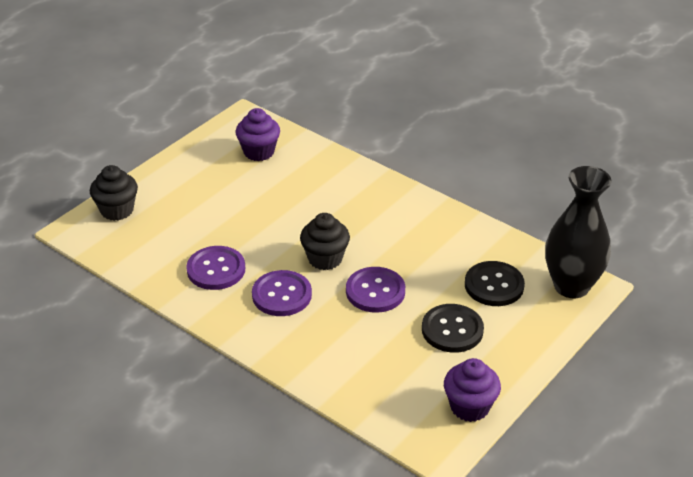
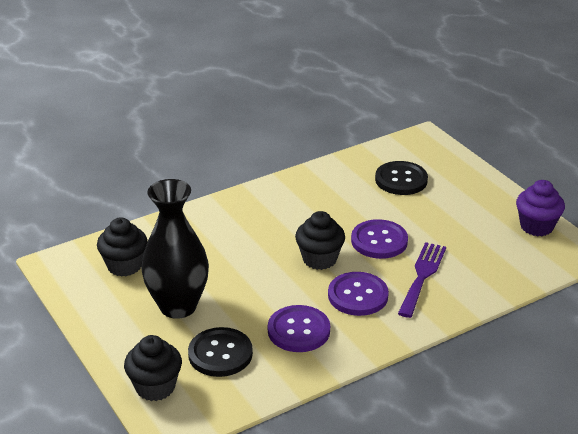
camera: 70 degrees left, 5 degrees down
purple cupcake [235,108,280,161] -> black cupcake [97,217,148,277]
black button [422,304,484,353] -> black button moved to [188,327,253,377]
black vase [545,166,611,299] -> black vase moved to [141,179,209,319]
none -> purple fork [398,242,446,318]

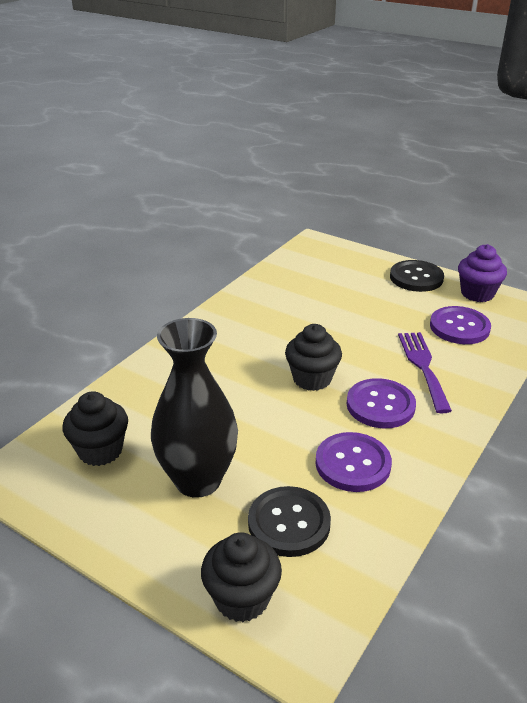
camera: 25 degrees left, 0 degrees up
purple button [351,219,408,259] -> purple button moved to [430,306,491,344]
black button [375,161,428,195] -> black button moved to [390,260,444,292]

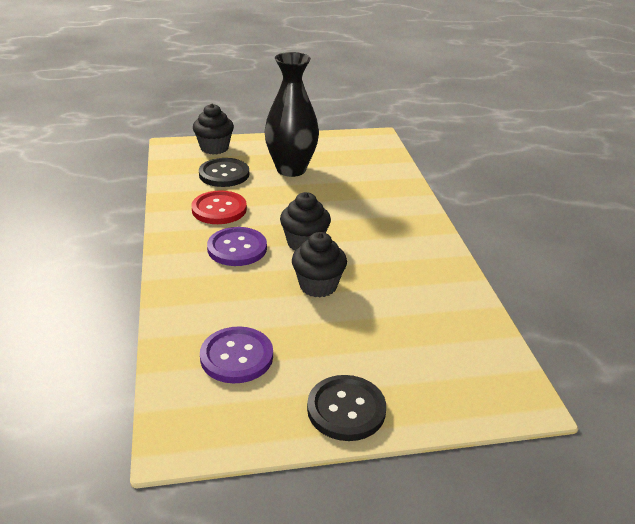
camera: 135 degrees right, 0 degrees up
black cupcake [63,391,128,466] -> black cupcake moved to [292,232,347,297]
purple button [315,432,392,492] -> red button [191,190,247,224]
purple fork [398,332,452,413] -> none
purple cupcake [458,244,507,302] -> none

